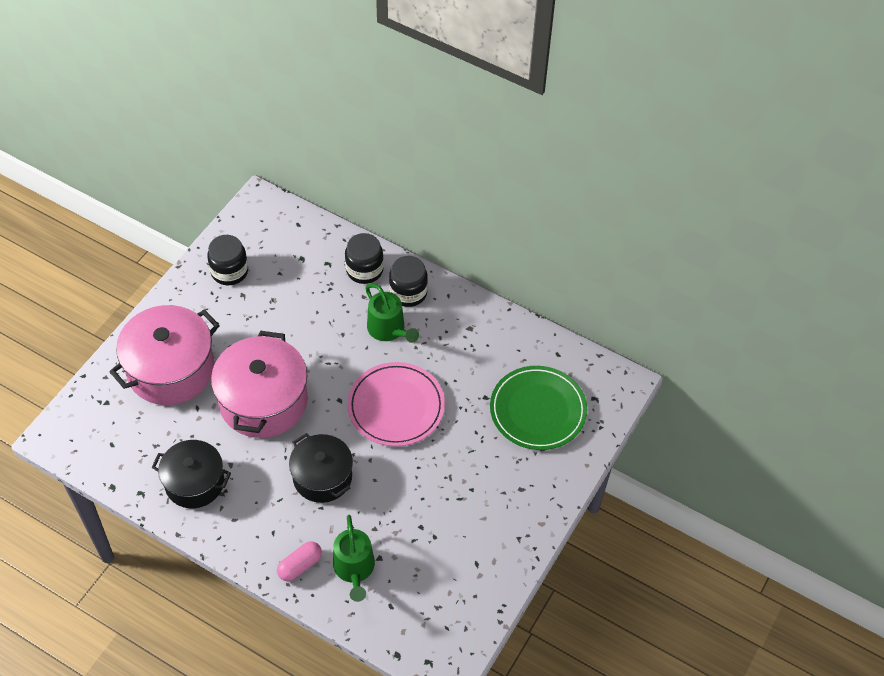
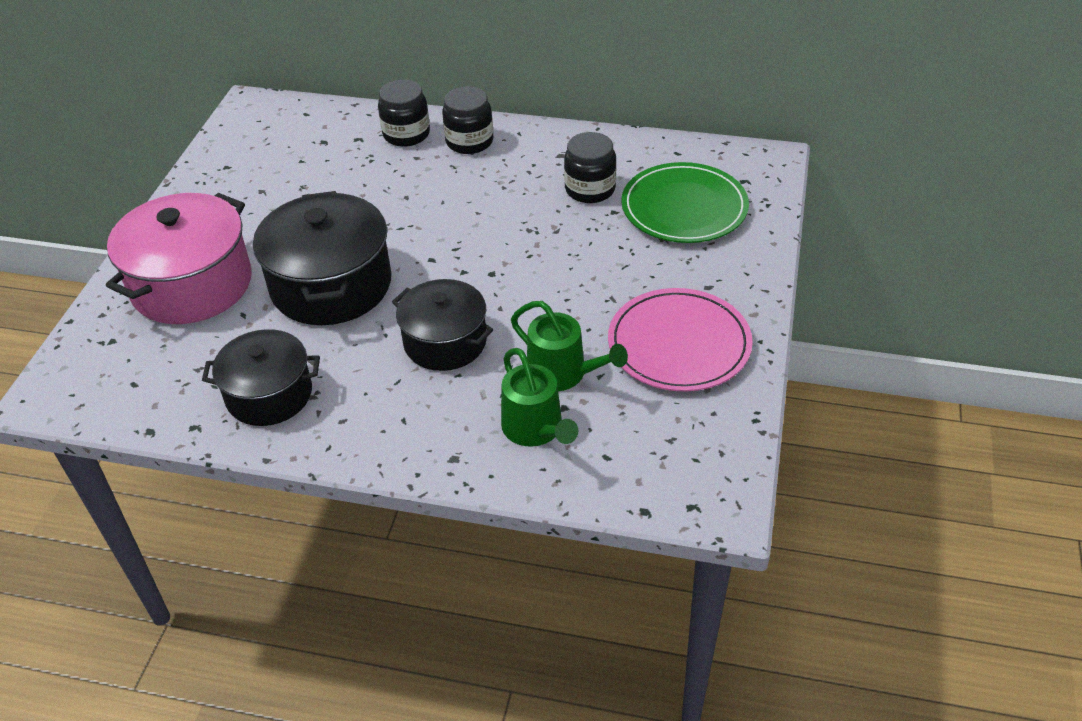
camera: 15 degrees left, 10 degrees down
black jar [207,235,248,285] -> black jar moved to [564,132,616,203]
pink pot [211,331,308,438] -> black pot [253,191,391,325]
pink capsule [277,541,322,581] -> none
pink plate [347,362,445,447] -> pink plate moved to [608,288,753,392]
green watering can [366,284,419,343] -> green watering can moved to [511,301,628,391]

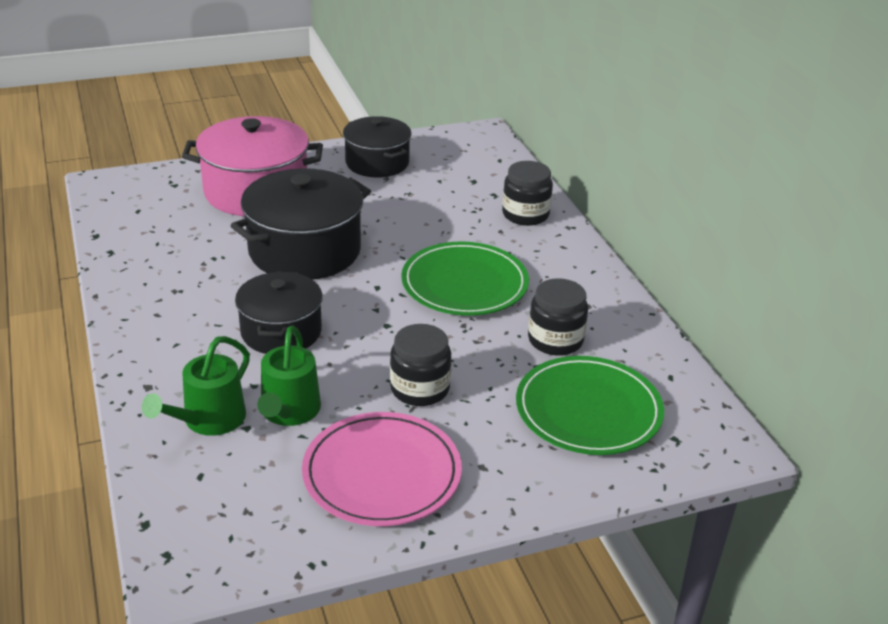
camera: 55 degrees right, 10 degrees down
black pot [202,329,320,426] -> black pot moved to [343,116,411,178]
black jar [442,86,493,154] -> black jar moved to [390,324,451,406]
none -> green plate [401,241,529,316]

